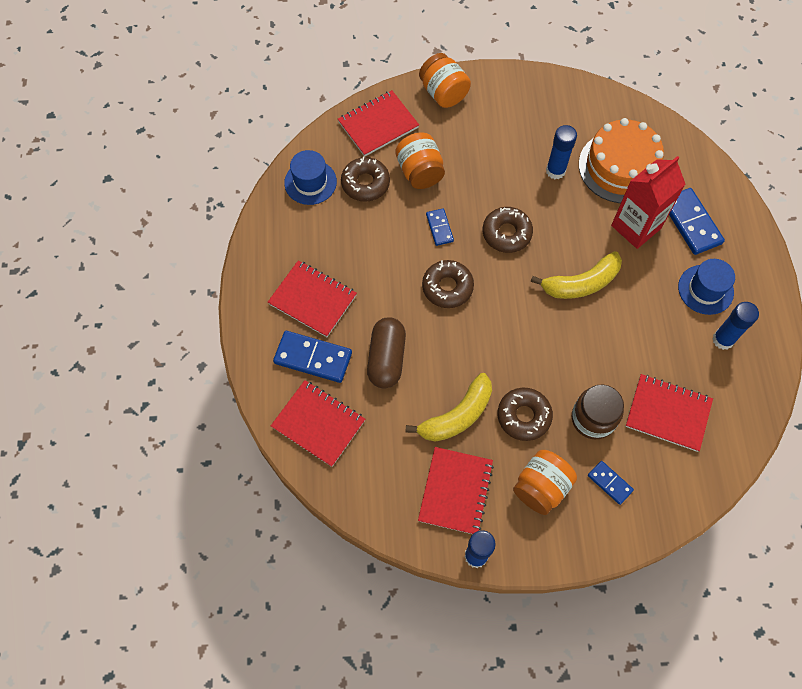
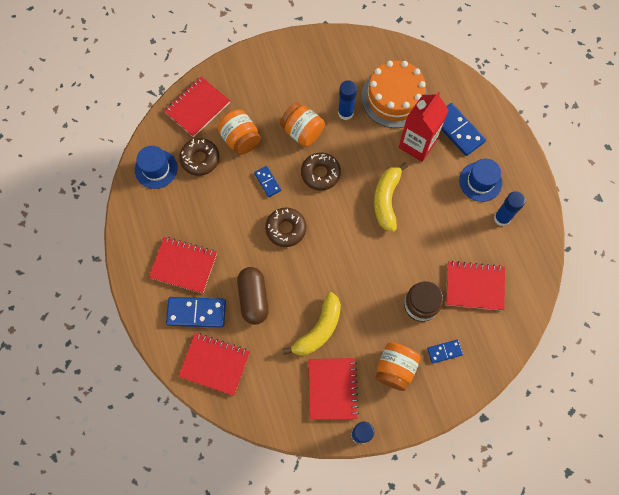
camera: 15 degrees left, 5 degrees up
orange jar [419,53,471,108] -> orange jar moved to [280,103,325,147]
brown donut [498,388,553,441] -> none
yellow banana [530,251,622,299] -> yellow banana turned 135 degrees clockwise [374,163,408,232]
blue domino [588,461,634,505] -> blue domino turned 45 degrees counterclockwise [427,340,463,364]

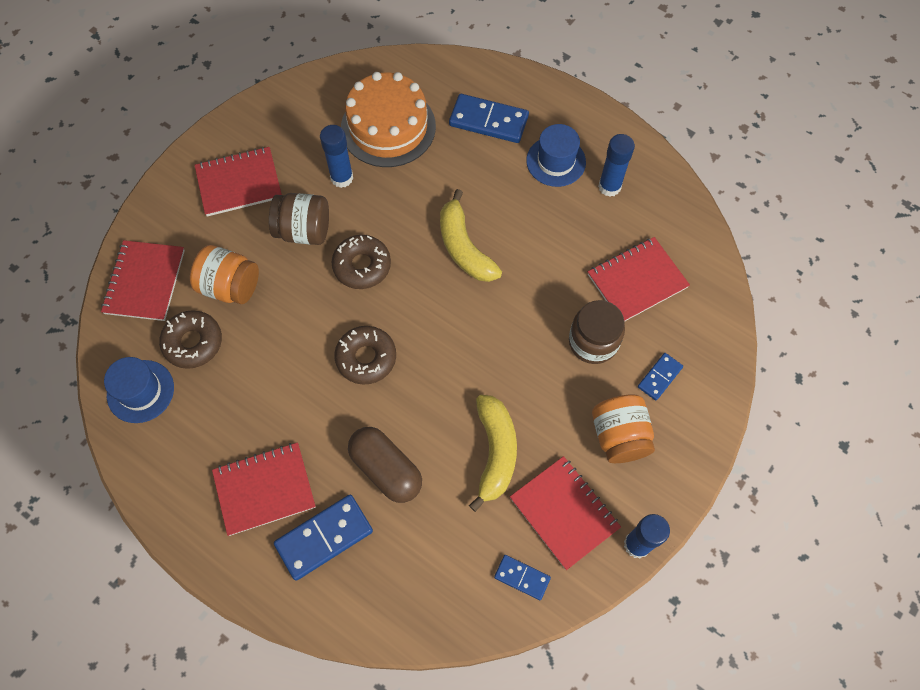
camera: 35 degrees left, 5 degrees down
red notebook [178,333,250,396] -> red notebook moved to [195,147,282,216]
blue domino [254,166,281,197] -> blue domino moved to [494,555,551,600]
orange jar [280,103,325,147] -> brown jar [269,193,329,245]
red carton [399,91,449,162] -> none

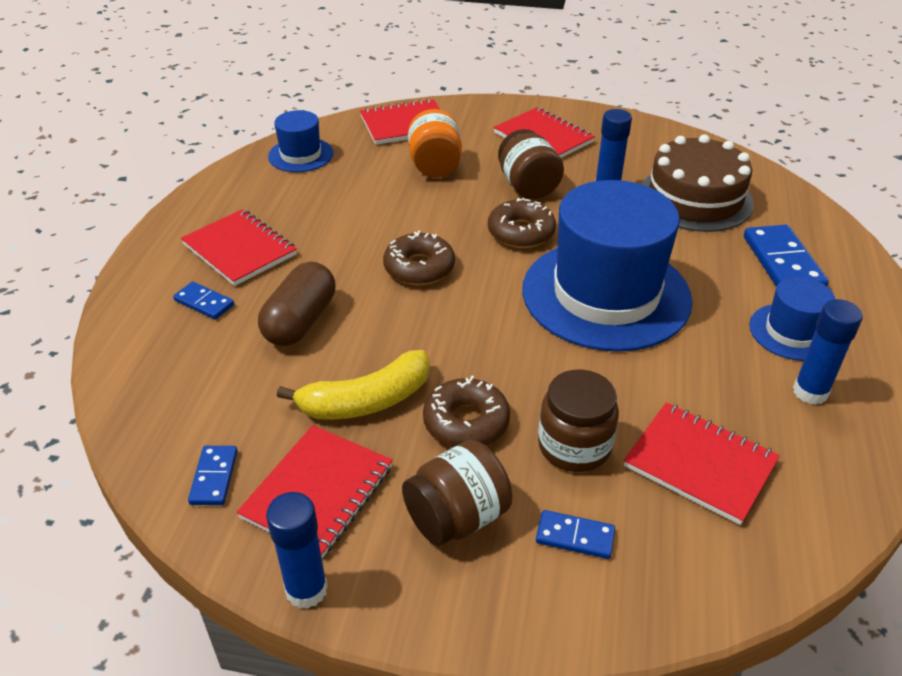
camera: 65 degrees right, 25 degrees down
brown donut [159,310,222,369] -> brown donut moved to [423,376,510,447]
blue domino [274,495,373,581] -> blue domino [173,282,234,320], size x0.56
orange cake [341,72,436,167] -> brown cake [641,134,754,232]
yellow banana [440,189,502,282] -> blue hat [522,180,693,352]
orange jar [592,394,655,463] -> brown jar [402,440,513,546]

